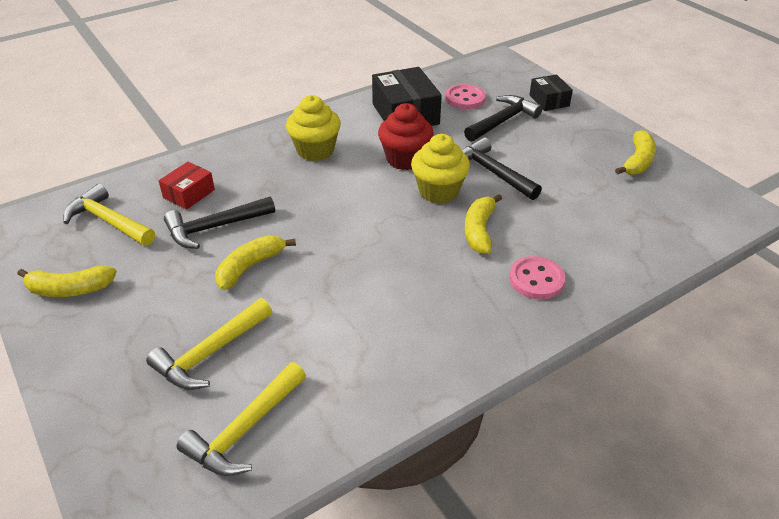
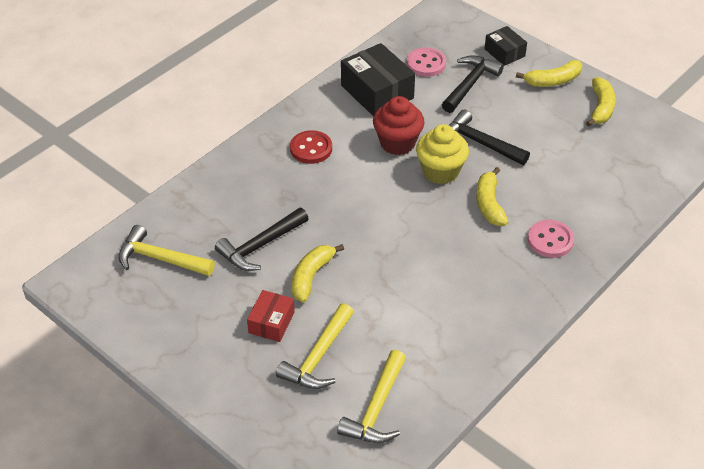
camera: 15 degrees left, 5 degrees up
yellow banana [18,266,117,297] -> yellow banana moved to [516,60,582,87]
red box [158,162,215,210] -> red box moved to [247,290,295,342]
yellow cupcake [286,95,341,161] -> red button [290,130,332,164]

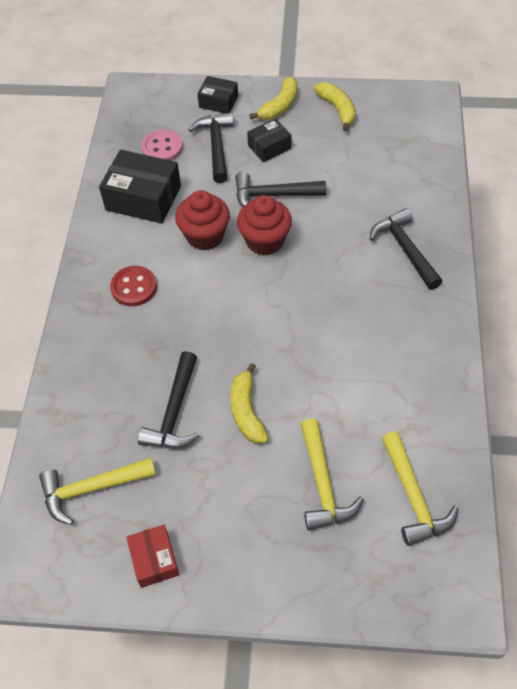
camera: 35 degrees left, 10 degrees up
red box [247,290,295,342] -> red box moved to [126,525,179,588]
yellow cupcake [416,124,469,184] -> red cupcake [237,195,292,256]
yellow banana [476,167,508,226] -> none
pink button [528,220,574,258] -> black hammer [370,208,443,290]
none -> black box [247,118,291,162]

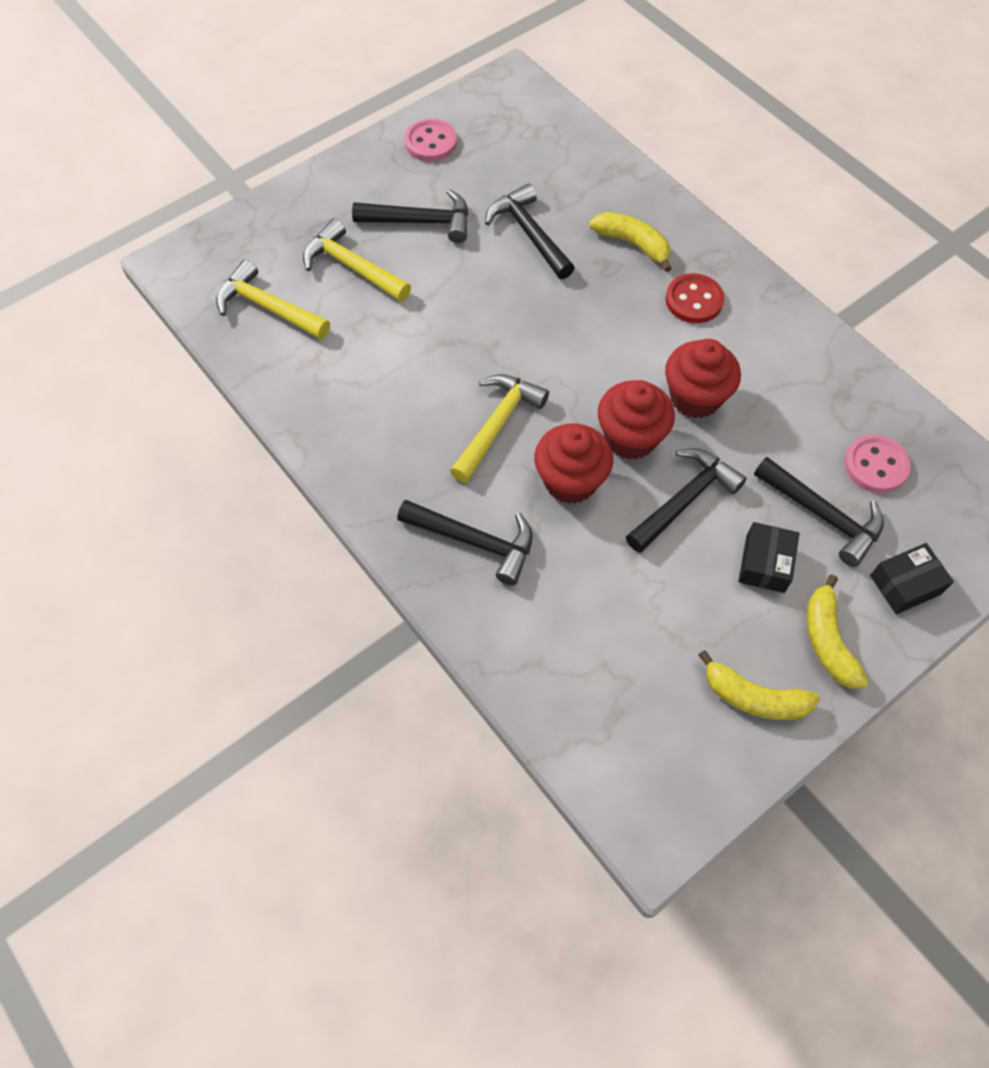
camera: 135 degrees right, 5 degrees up
yellow hammer [39,458,156,525] -> yellow hammer moved to [450,374,549,483]
black box [99,150,181,224] -> none
red box [126,525,179,588] -> pink button [404,119,457,162]
yellow banana [230,363,269,444] -> yellow banana moved to [589,212,672,272]
none -> black hammer [352,189,468,243]
none -> red cupcake [534,423,613,504]

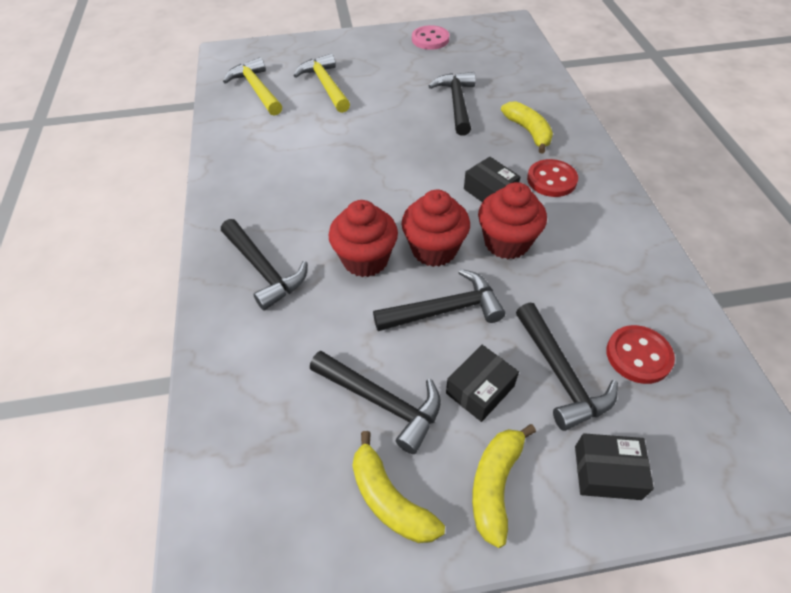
camera: 30 degrees right, 10 degrees down
black hammer [352,189,468,243] -> black hammer moved to [310,351,441,454]
yellow hammer [450,374,549,483] -> none
pink button [844,435,911,493] -> red button [606,325,675,384]
none -> black box [464,157,520,202]

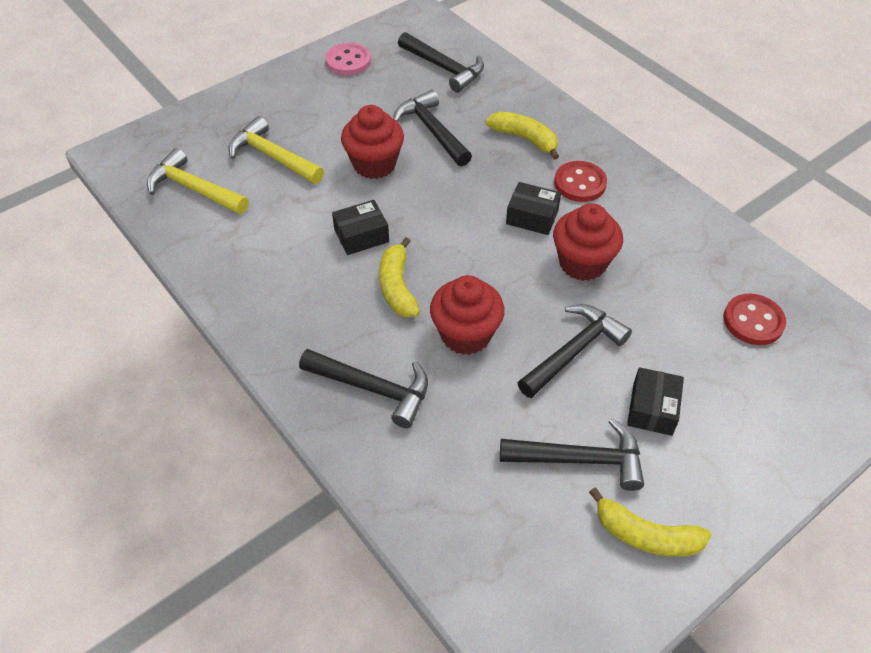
camera: 30 degrees left, 0 degrees up
red cupcake [402,190,470,267] -> red cupcake moved to [341,105,404,179]
yellow banana [472,424,536,548] -> yellow banana moved to [379,237,420,318]
black hammer [516,303,618,431] -> black hammer moved to [398,32,484,93]
black box [575,433,654,500] -> black box moved to [332,200,389,255]

